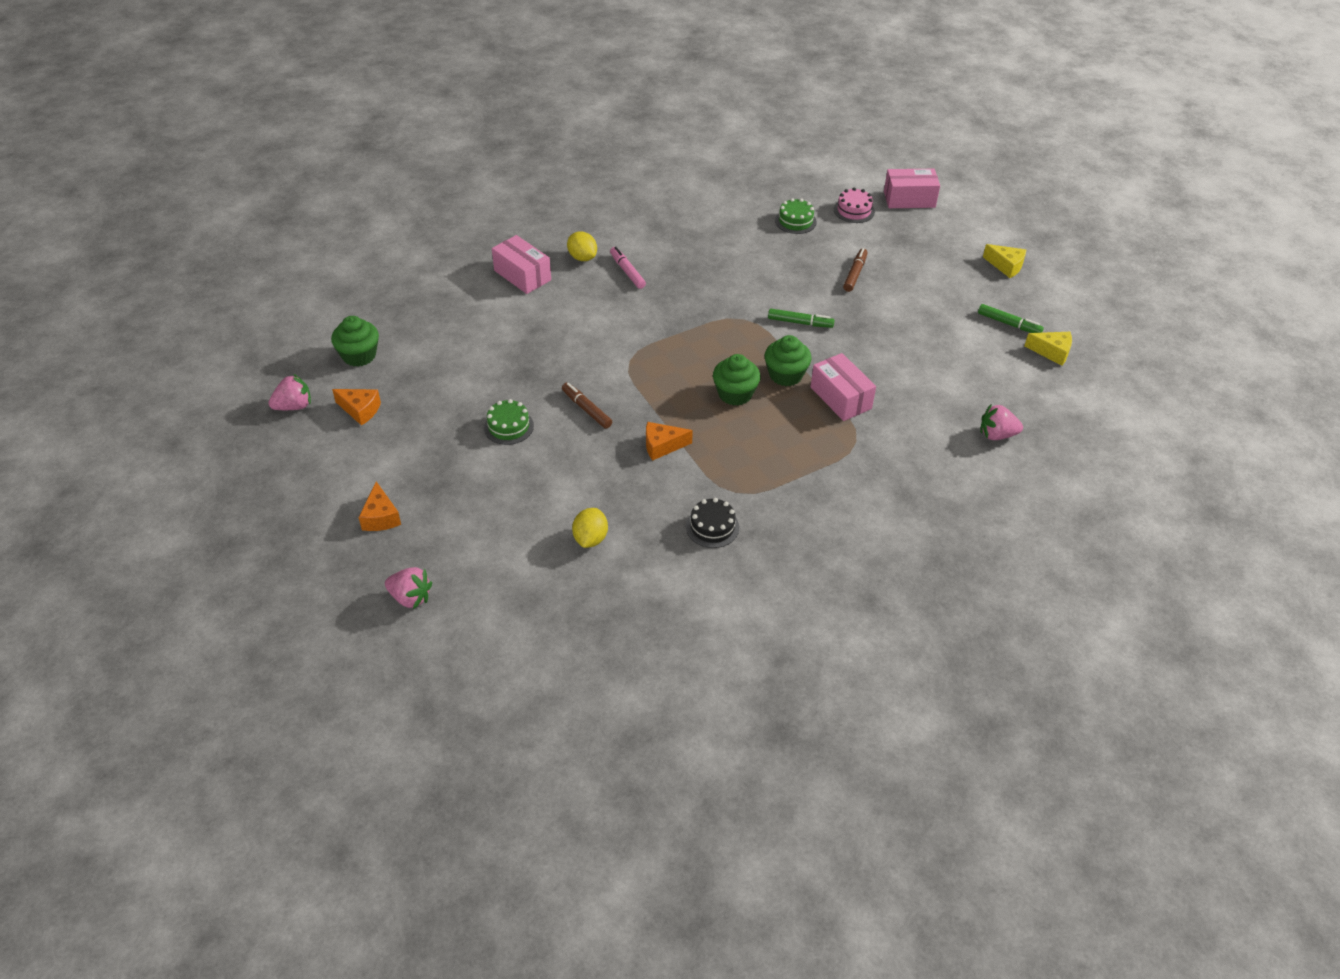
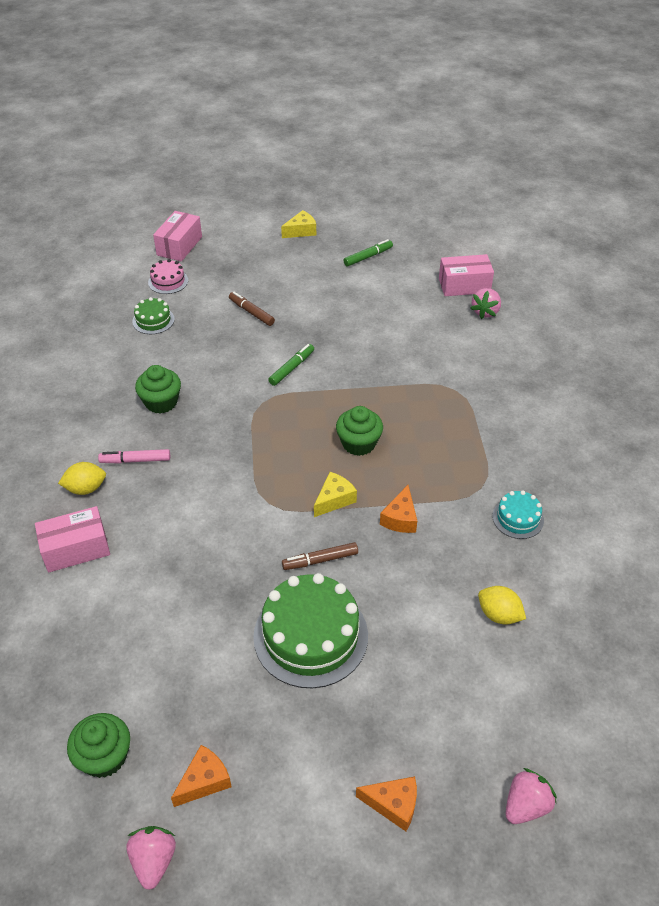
camera: 65 degrees left, 0 degrees up
green cake [484,399,534,445] -> green cake [253,573,368,688], size x2.02
black cake [686,498,739,548] -> turquoise cake [492,490,544,539]
green cupcake [765,335,812,386] -> green cupcake moved to [135,365,181,413]
pink box [811,353,876,421] -> pink box moved to [439,254,494,296]
yellow cheese [1024,332,1072,365] -> yellow cheese moved to [314,472,357,517]

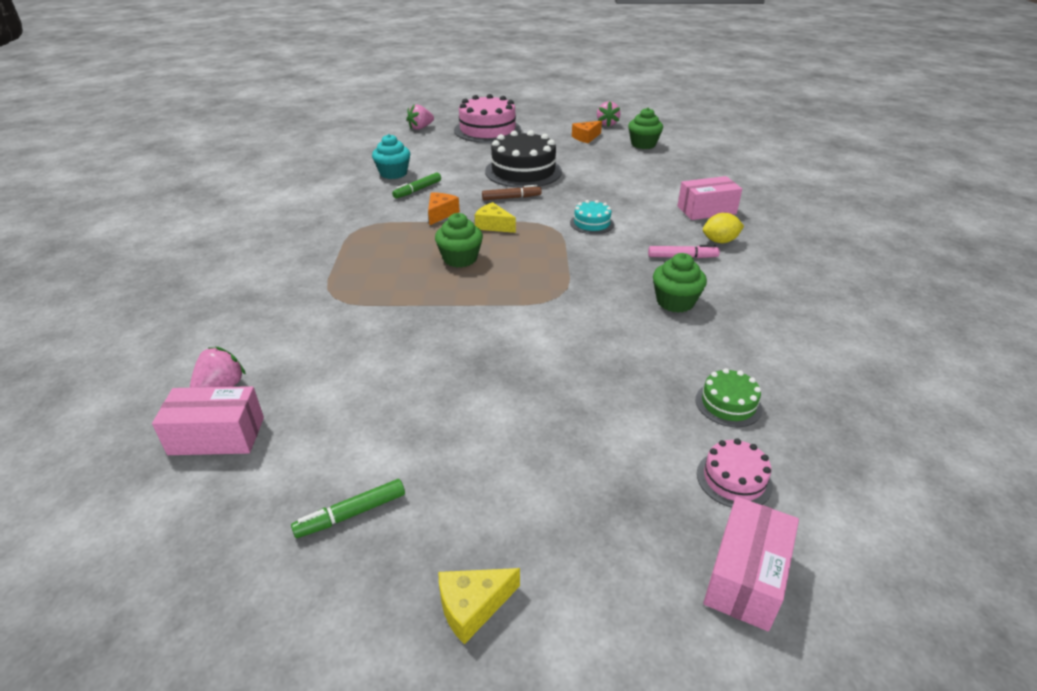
camera: 175 degrees left, 10 degrees down
brown marker [229,292,275,326] -> none
green cake [253,573,368,688] -> black cake [485,130,562,188]
green marker [268,344,314,386] -> green marker moved to [392,172,441,199]
yellow cheese [314,472,357,517] -> yellow cheese turned 75 degrees clockwise [475,202,516,233]
orange cheese [356,776,417,831] -> pink cake [454,94,521,143]
yellow lemon [478,586,526,625] -> turquoise cupcake [372,134,410,179]
turquoise cake [492,490,544,539] -> turquoise cake moved to [570,200,614,234]

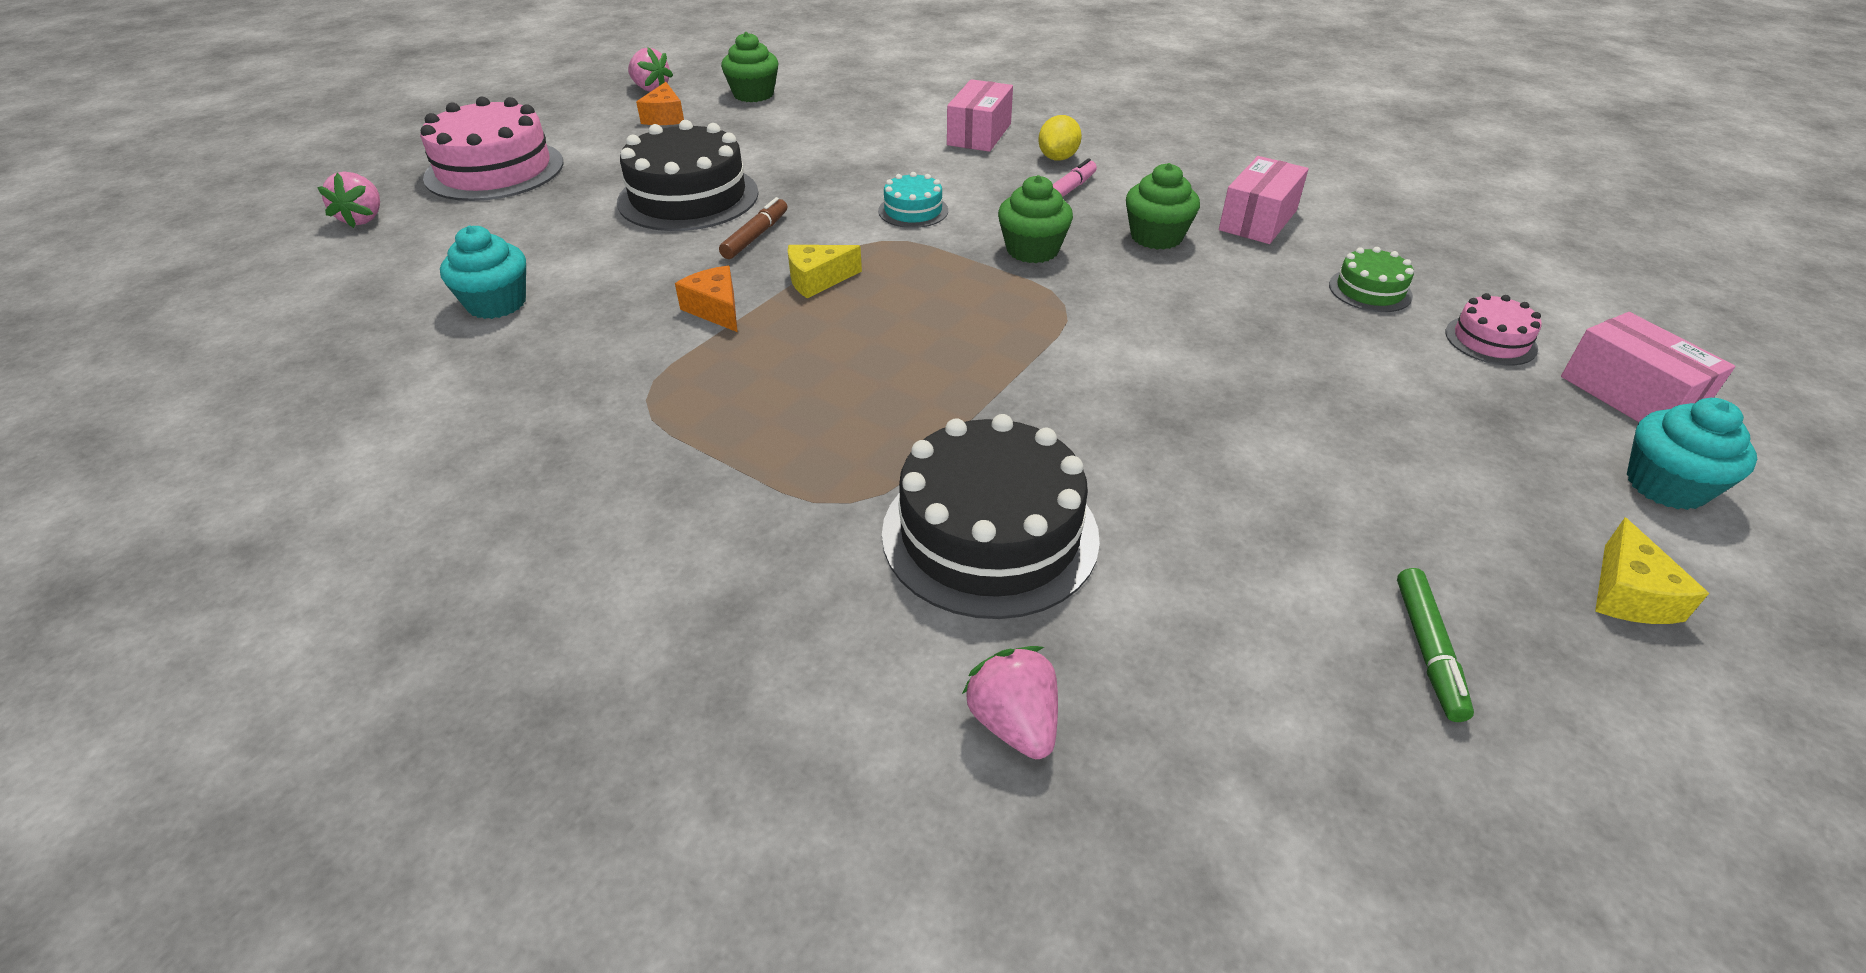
camera: 55 degrees left, 5 degrees up
pink box [152,386,264,455] -> pink box moved to [1219,156,1309,244]
green marker [392,172,441,199] -> none
green cupcake [435,213,483,268] -> green cupcake moved to [998,175,1073,263]
none -> black cake [882,414,1100,619]
none -> turquoise cupcake [1627,398,1757,510]

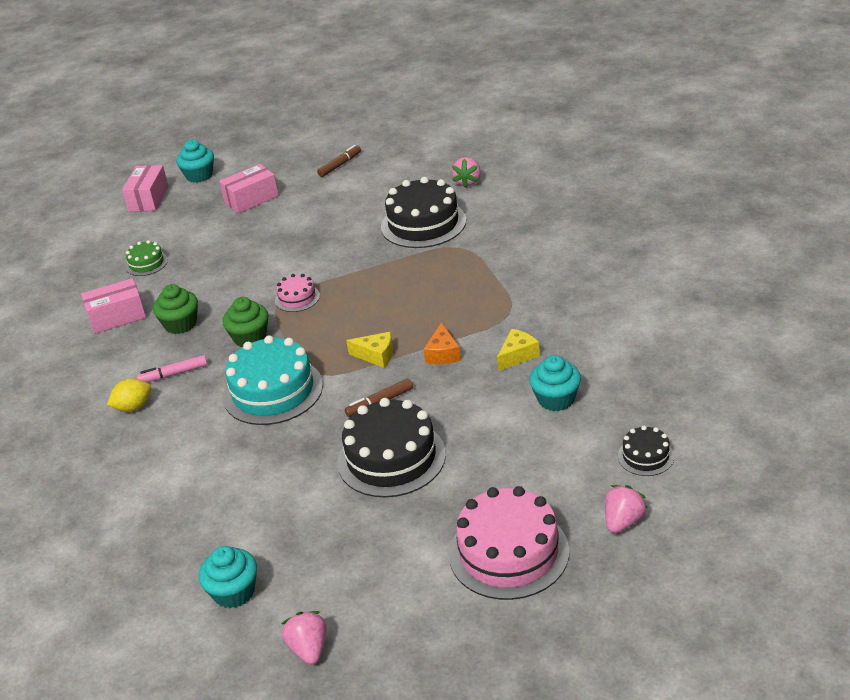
camera: 140 degrees left, 5 degrees down
orange cheese [636,82,684,125] -> none
green cupcake [721,32,779,102] -> turquoise cupcake [199,546,257,608]
turquoise cake [878,172,948,228] -> turquoise cake [223,335,323,425], size x2.02
pink box [947,79,1013,152] -> pink box moved to [219,164,279,214]
green marker [1397,568,1474,722] -> brown marker [317,145,361,177]
pink cake [1445,293,1542,366] -> pink cake moved to [275,274,320,312]
yellow cheese [1595,518,1709,624] -> yellow cheese moved to [497,329,540,371]
none -> black cake [618,426,674,476]

